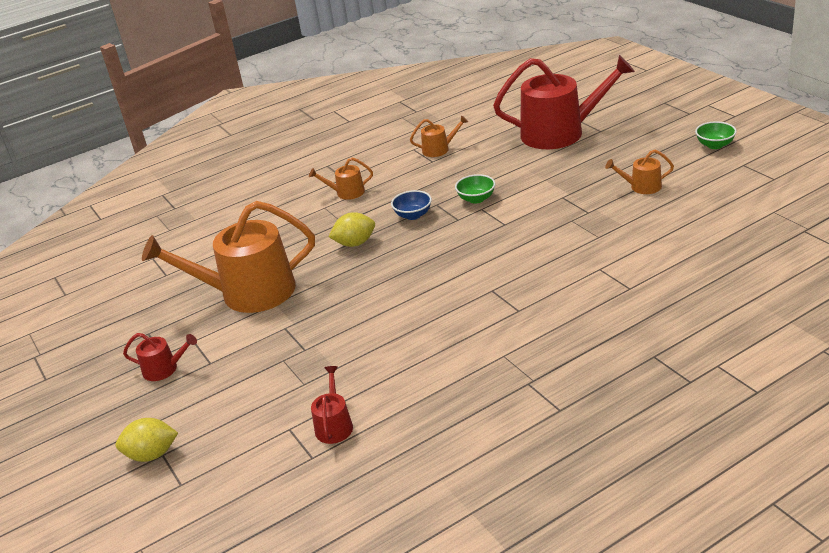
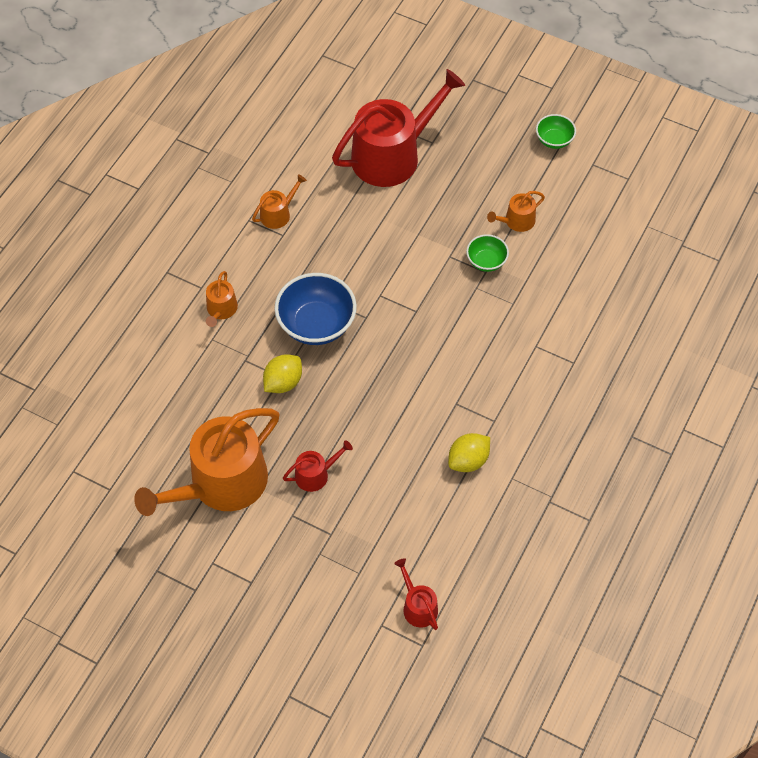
camera: 35 degrees left, 25 degrees up
yellow lemon [116,418,178,462] -> yellow lemon moved to [448,433,490,472]
red watering can [123,333,197,381] -> red watering can moved to [283,440,353,492]
orange watering can [309,158,373,200] -> orange watering can turned 45 degrees counterclockwise [206,271,238,327]
blue bowl [391,190,432,220] -> blue bowl [274,273,357,345], size x1.86
green bowl [455,174,495,204] -> green bowl moved to [466,234,509,272]

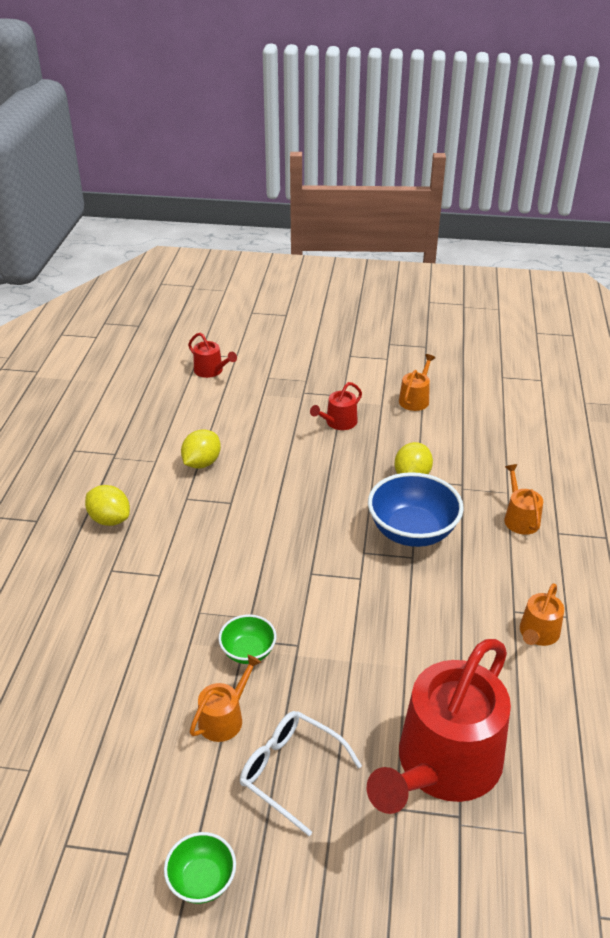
camera: 160 degrees right, 20 degrees down
orange watering can [134,408,279,516] -> orange watering can [399,354,435,411], size x0.44
none -> yellow lemon [85,485,130,526]
none -> white glasses [240,711,362,836]

